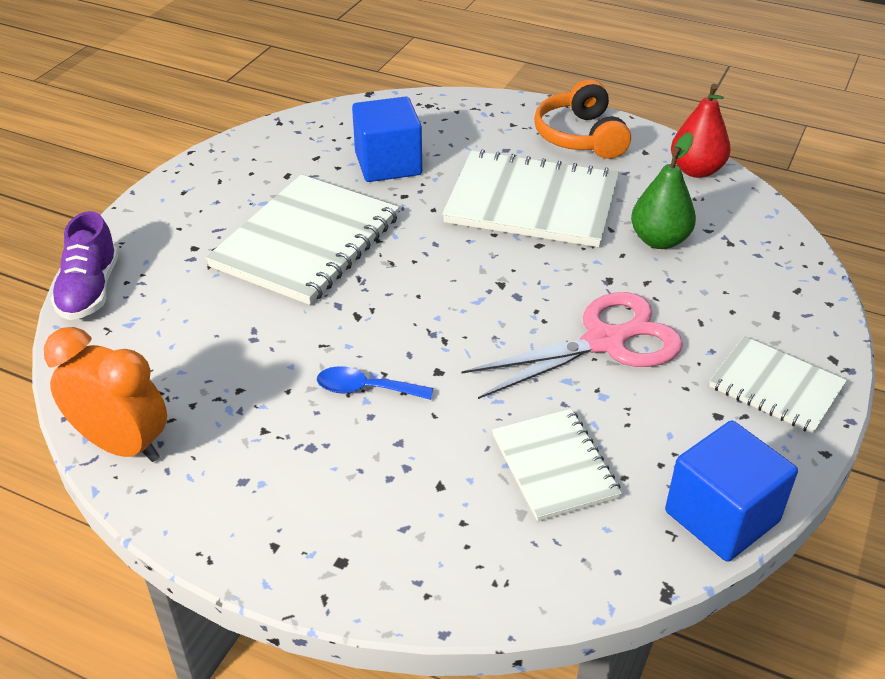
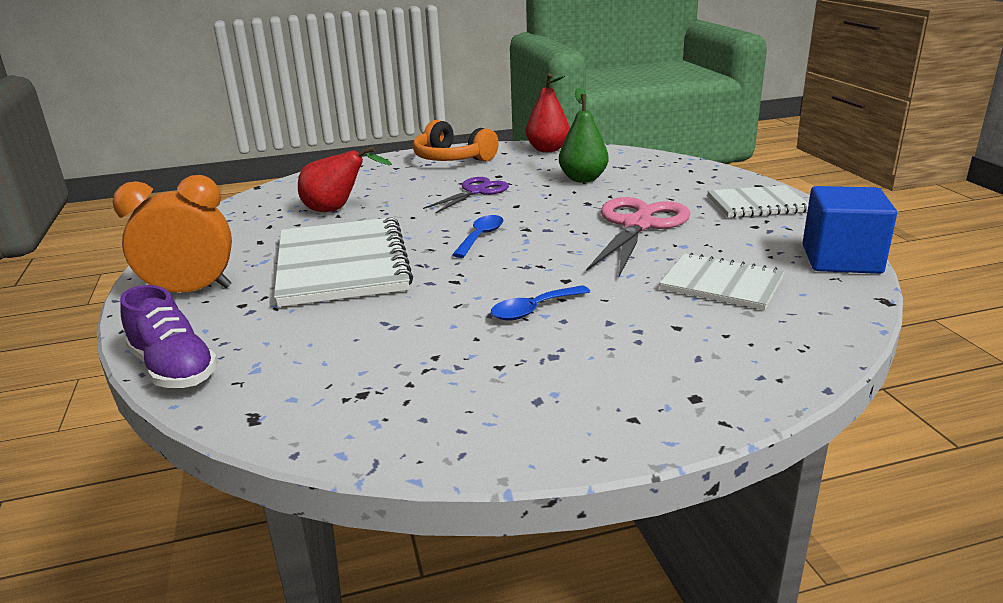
camera: 40 degrees left, 15 degrees down
orange clock [44,327,167,462] -> orange clock moved to [113,175,232,293]
blue cube [352,97,422,182] -> red pear [298,146,392,212]
white notebook [442,149,619,247] -> purple scissors [423,177,509,214]
none -> blue spoon [452,215,503,258]

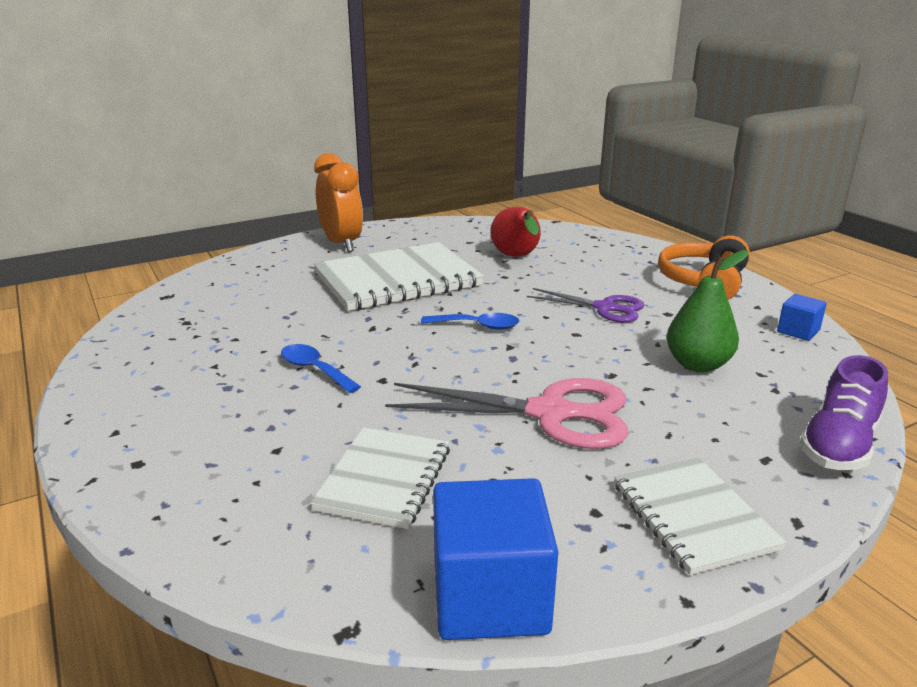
camera: 75 degrees right, 0 degrees up
purple shoe [120,285,218,388] -> purple shoe moved to [800,355,888,470]
red pear [526,74,570,152] -> blue cube [777,294,827,341]

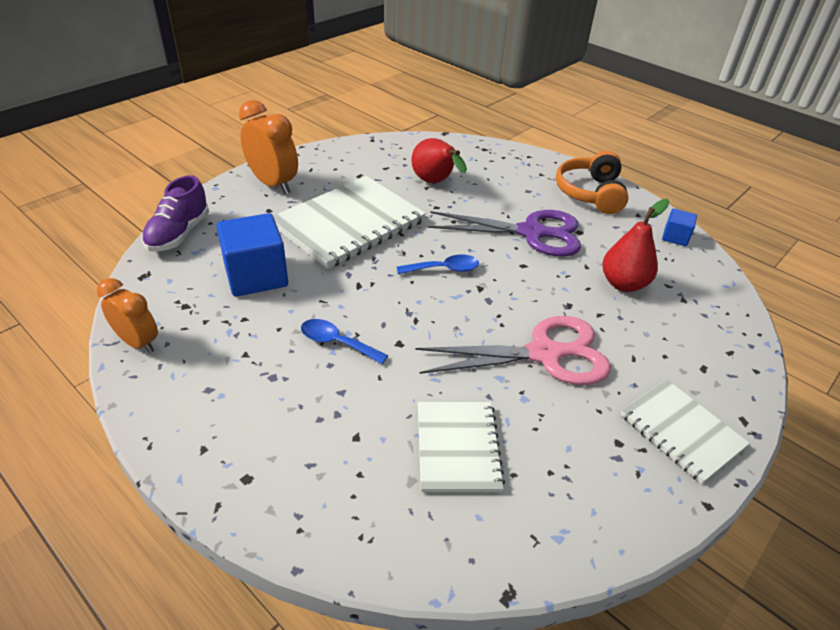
camera: 20 degrees left, 15 degrees up
blue cube [433,478,558,640] -> blue cube moved to [216,213,288,297]
purple scissors [527,288,645,323] -> purple scissors [428,210,581,257], size x1.60
green pear [667,250,749,372] -> red pear [602,199,669,292]
purple shoe [800,355,888,470] -> purple shoe moved to [141,175,209,252]
none -> orange clock [97,278,158,353]

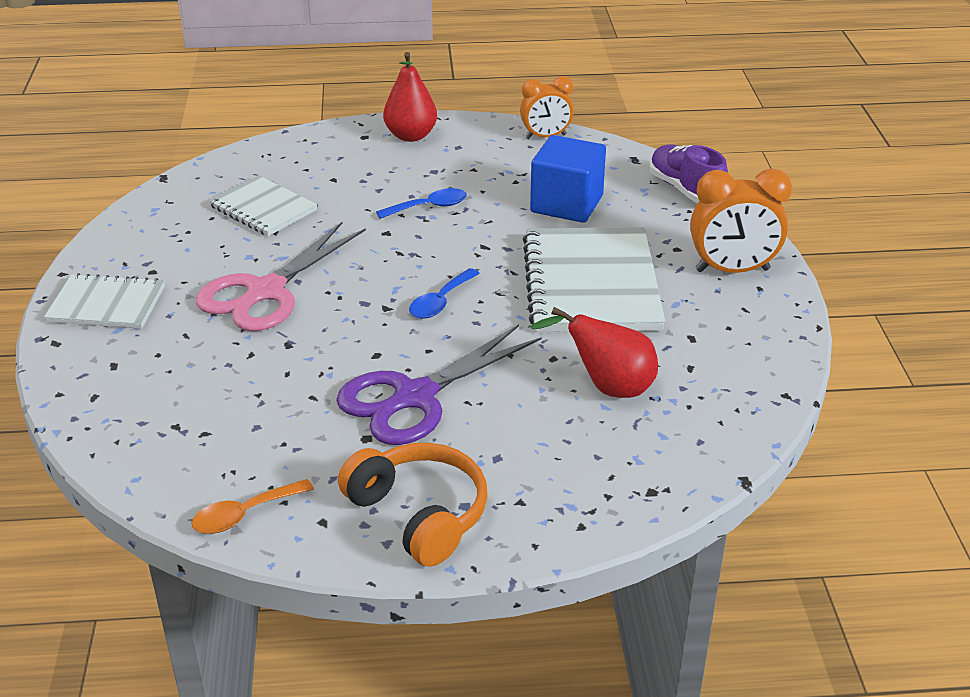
camera: 135 degrees right, 5 degrees down
red pear [602,199,669,292] -> red pear moved to [383,52,437,142]
blue cube [662,209,697,246] -> orange spoon [191,479,314,534]

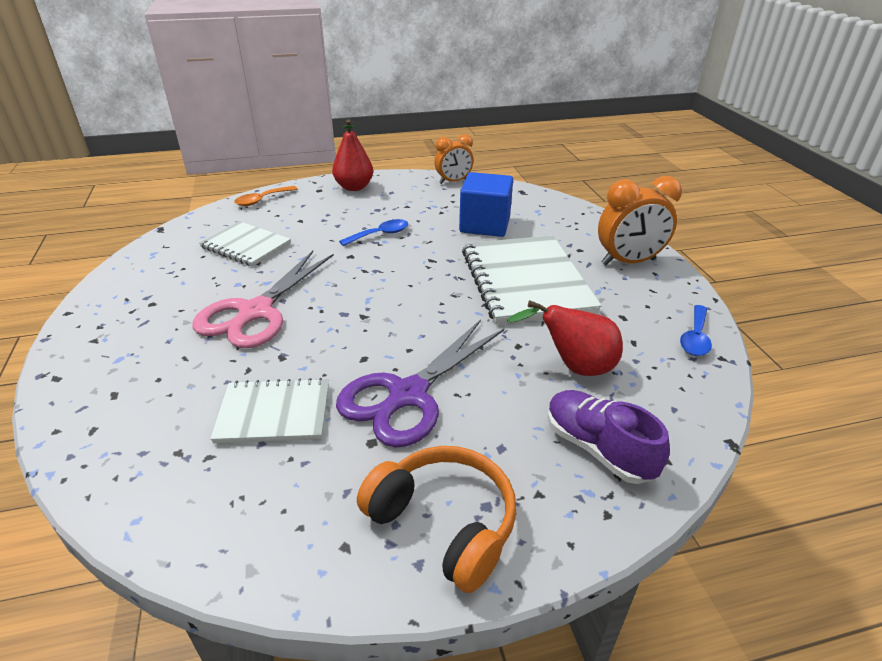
camera: 10 degrees left, 0 degrees up
white notebook [44,273,165,329] -> white notebook moved to [210,378,329,443]
orange spoon [191,479,314,534] -> orange spoon moved to [234,186,298,206]
blue spoon [409,268,480,319] -> blue spoon moved to [680,305,712,356]
purple shoe [649,144,728,203] -> purple shoe moved to [547,390,670,484]

